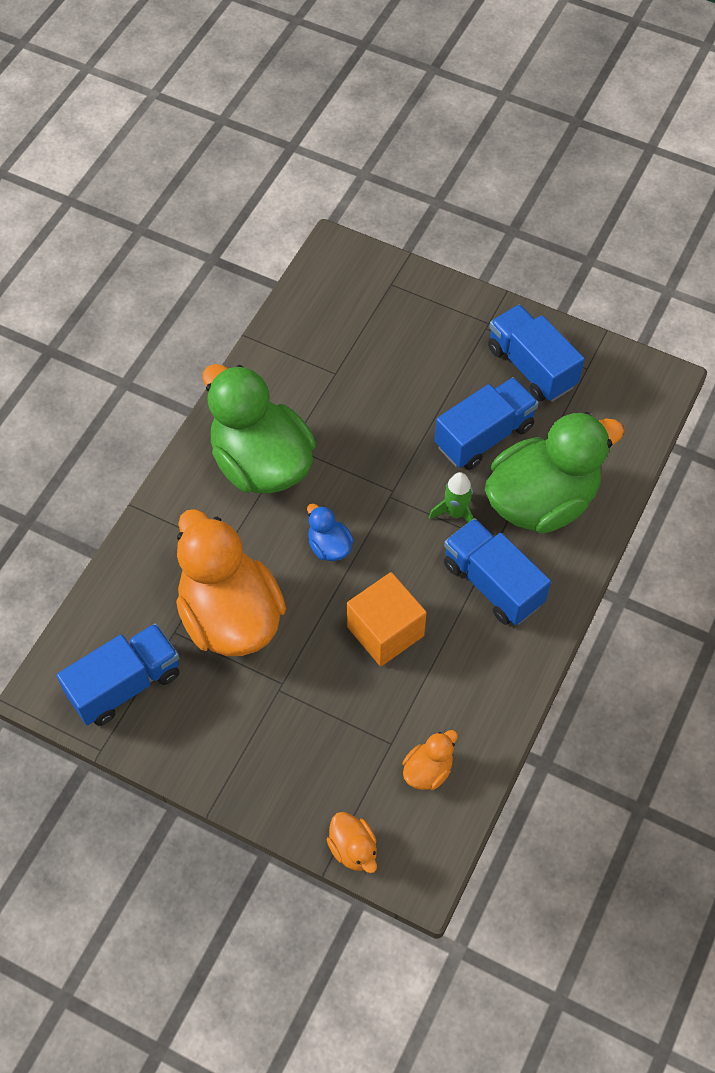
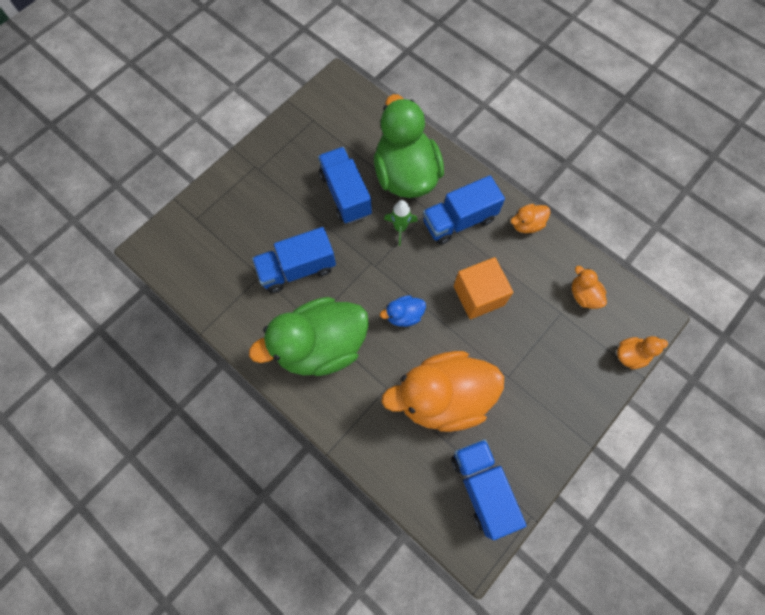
camera: 75 degrees left, 10 degrees up
blue truck [488,305,585,402] -> blue truck moved to [252,227,336,293]
none -> orange duck [510,204,550,233]

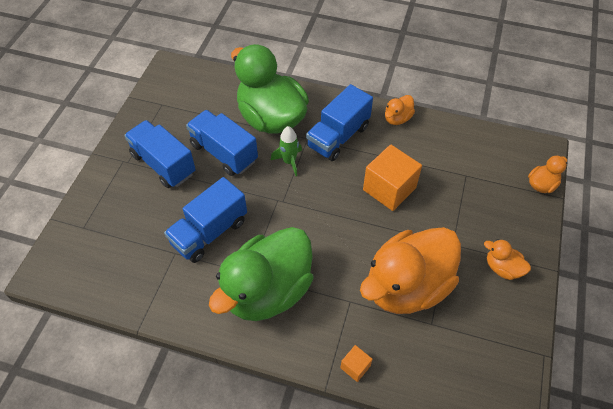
camera: 25 degrees left, 15 degrees down
blue duck [380,295,426,327] -> none
blue truck [451,439,526,540] -> blue truck moved to [124,120,196,188]
orange duck [572,266,607,309] -> orange duck moved to [484,239,531,280]
none -> orange cube [340,345,373,382]

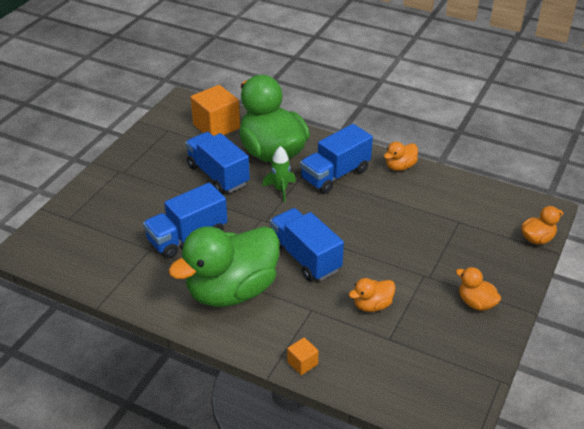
camera: 10 degrees right, 15 degrees down
blue truck [124,120,196,188] -> blue truck moved to [270,208,344,281]
orange duck [360,227,461,314] -> orange duck [349,278,396,312], size x0.42
orange cube [363,145,422,211] -> orange cube moved to [191,85,240,136]

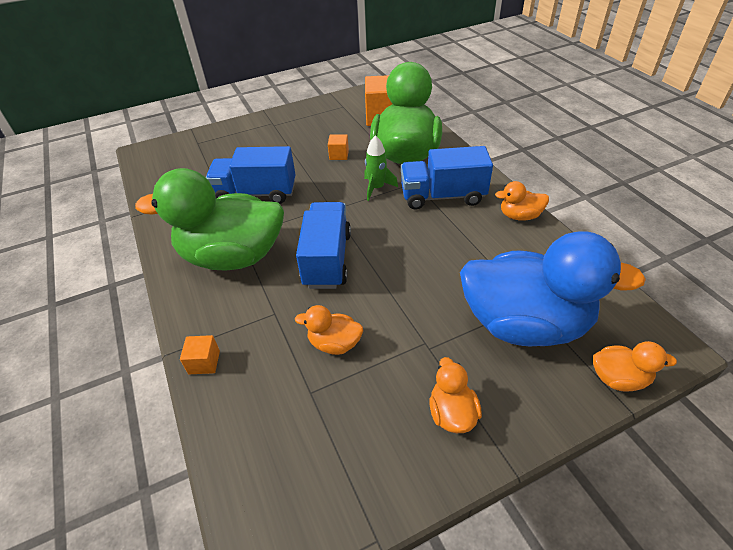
camera: 40 degrees right, 5 degrees up
blue truck [185,132,250,194] -> orange cube [328,134,349,160]
none -> blue duck [460,231,646,347]

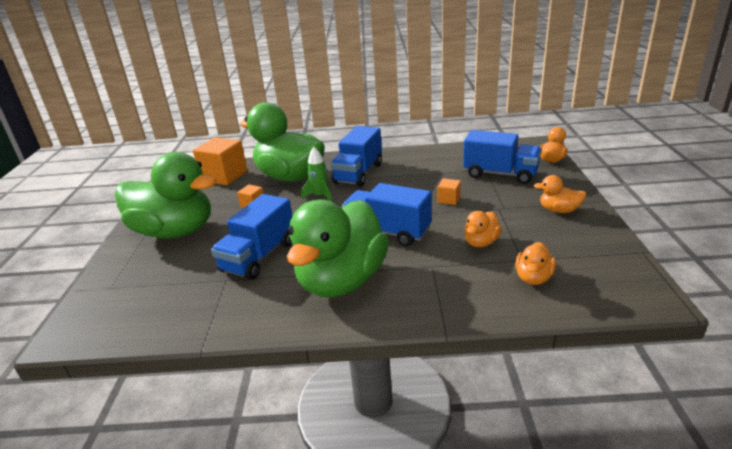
camera: 65 degrees left, 15 degrees down
orange cube [180,335,220,374] -> orange cube moved to [438,178,461,205]
blue duck [460,231,646,347] -> blue truck [463,130,542,184]
orange duck [495,181,549,221] -> orange duck moved to [515,242,556,285]
none -> green duck [115,152,217,238]

